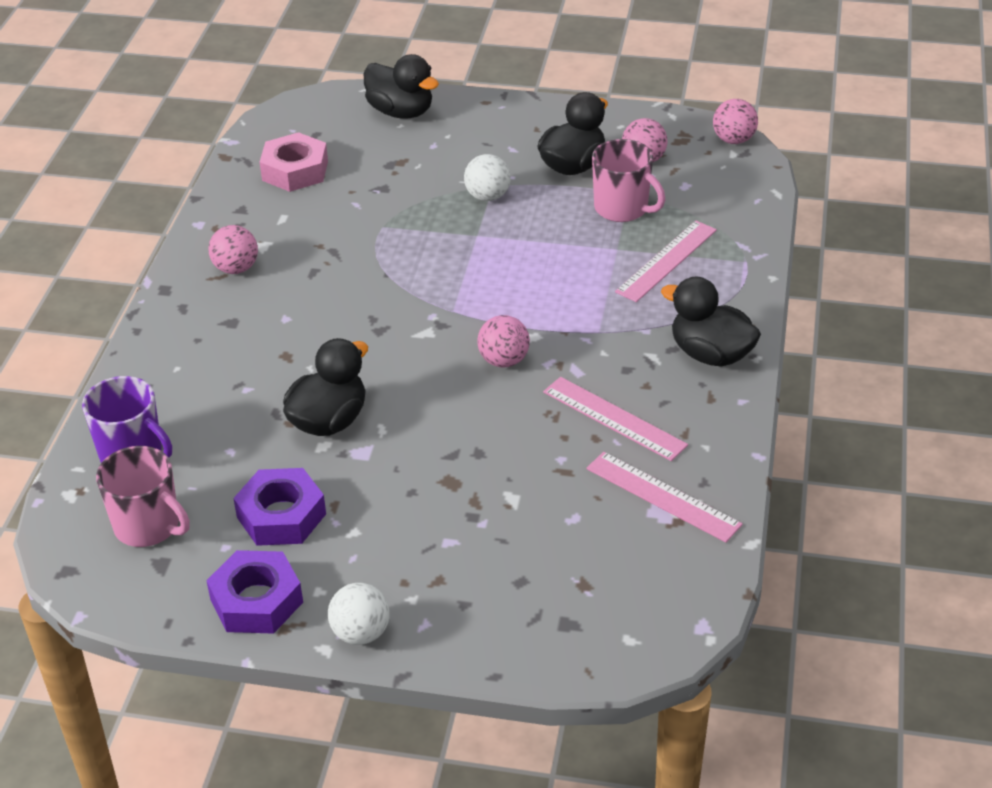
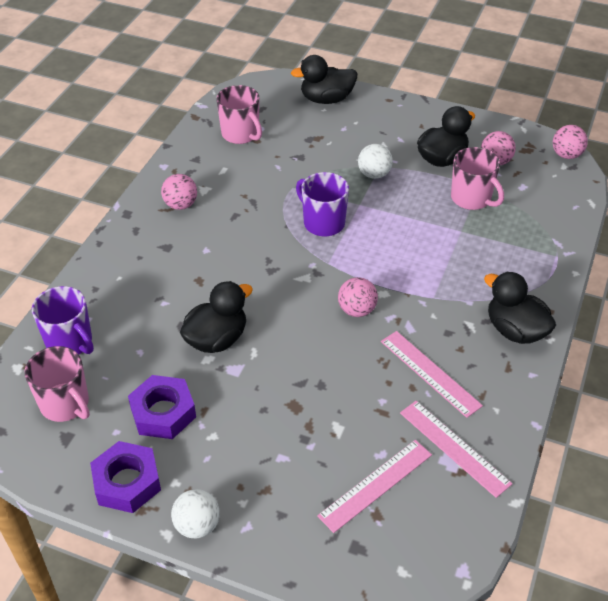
camera: 10 degrees right, 5 degrees up
pink nut [259,132,328,192] -> pink mug [216,85,262,144]
black duck [364,54,439,119] -> black duck turned 120 degrees clockwise [291,55,357,104]
pink ruler [615,220,717,302] -> pink ruler moved to [317,440,432,533]
none -> purple mug [296,172,349,236]

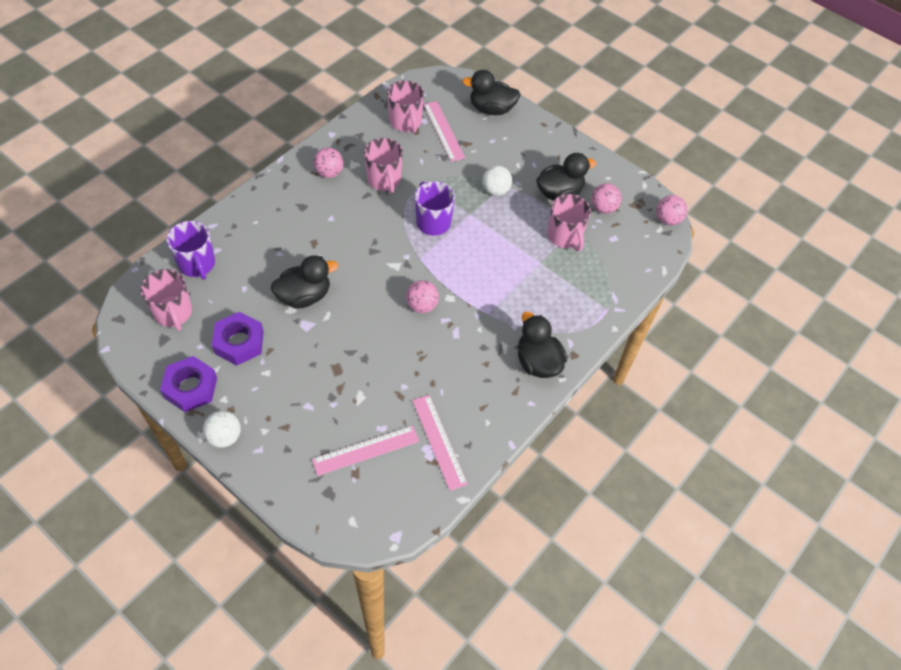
camera: 15 degrees right, 10 degrees up
pink ruler [381,331,483,418] -> pink ruler moved to [423,101,465,162]
none -> pink mug [364,138,403,193]

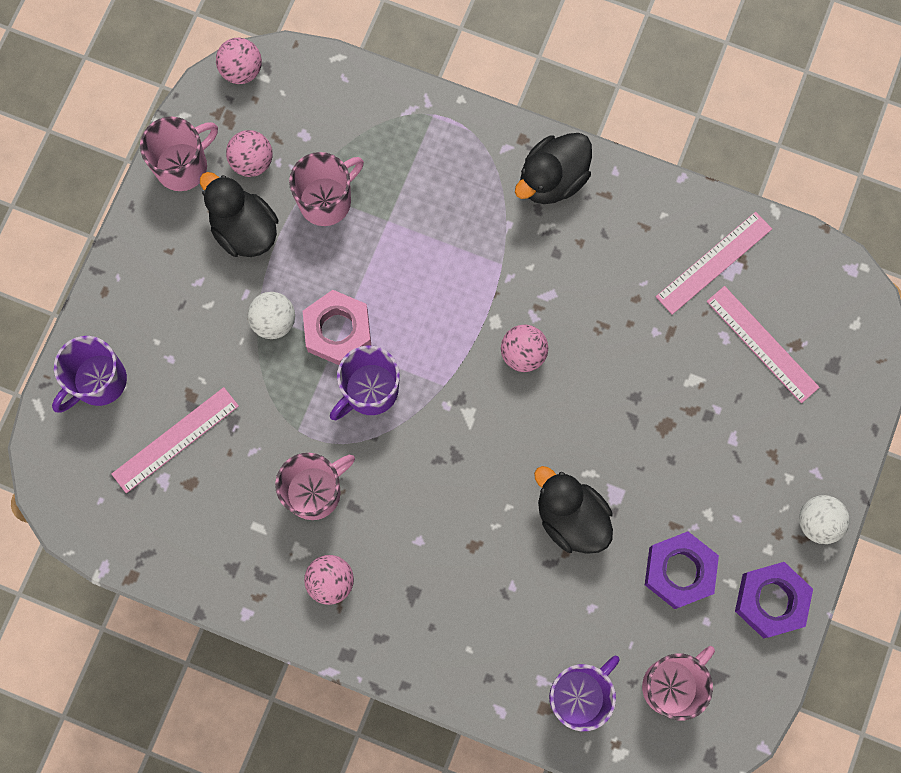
camera: 105 degrees left, 20 degrees up
pink mug [387,80,424,133] -> pink mug moved to [140,117,218,191]
black duck [462,70,521,115] -> purple mug [52,336,127,413]
none -> pink nut [303,290,371,365]

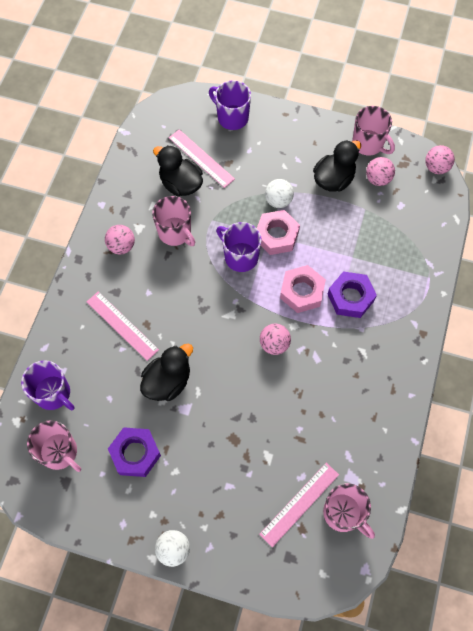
camera: 85 degrees right, 10 degrees down
pink mug [289,152,364,226] -> pink mug moved to [323,483,375,539]
black duck [515,133,592,204] -> black duck moved to [153,145,203,196]
pink ruler [656,212,772,315] -> pink ruler moved to [87,292,159,361]
purple nut [735,562,813,638] -> purple nut moved to [328,271,377,318]
none -> pink nut [280,265,326,313]

